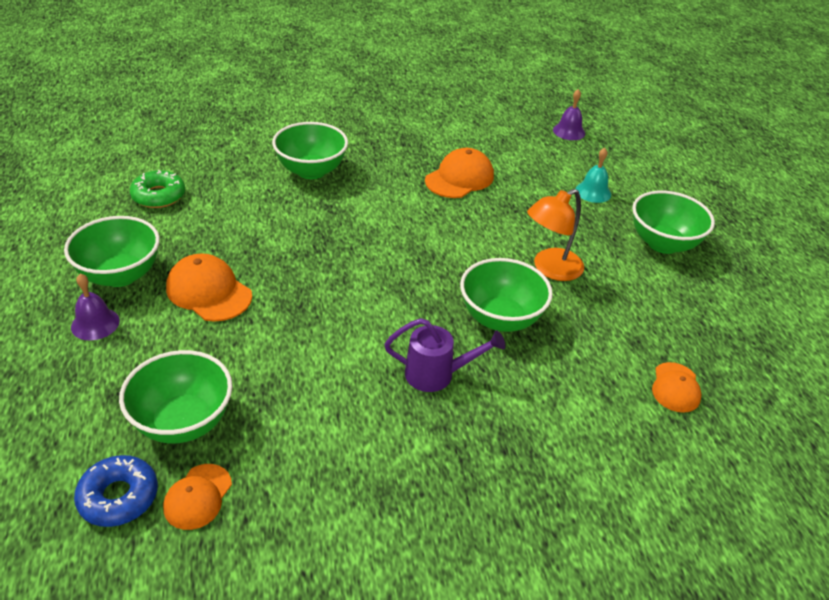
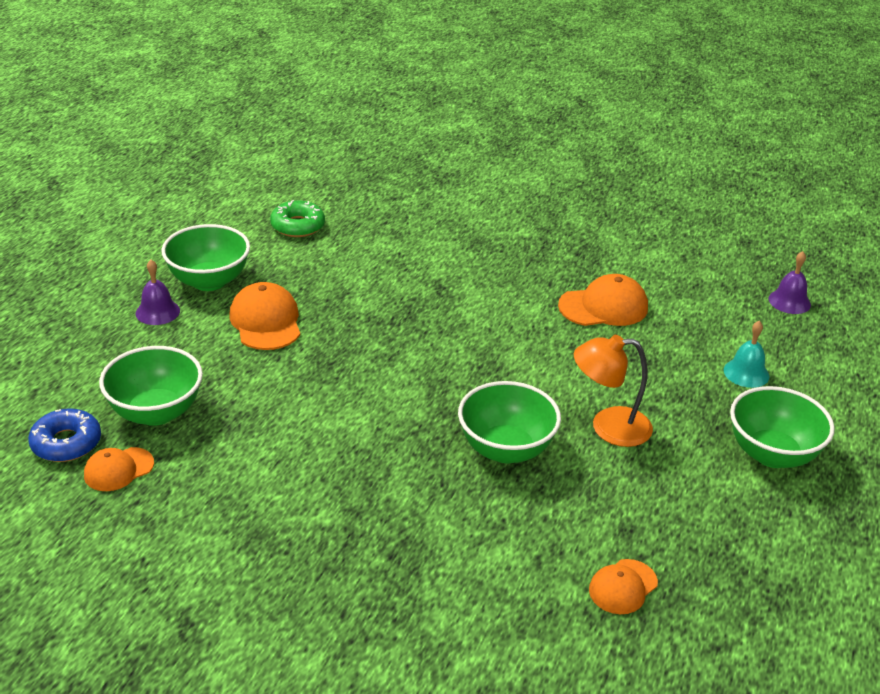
camera: 35 degrees right, 5 degrees down
green bowl [272,122,348,179] -> none
purple watering can [384,318,505,392] -> none

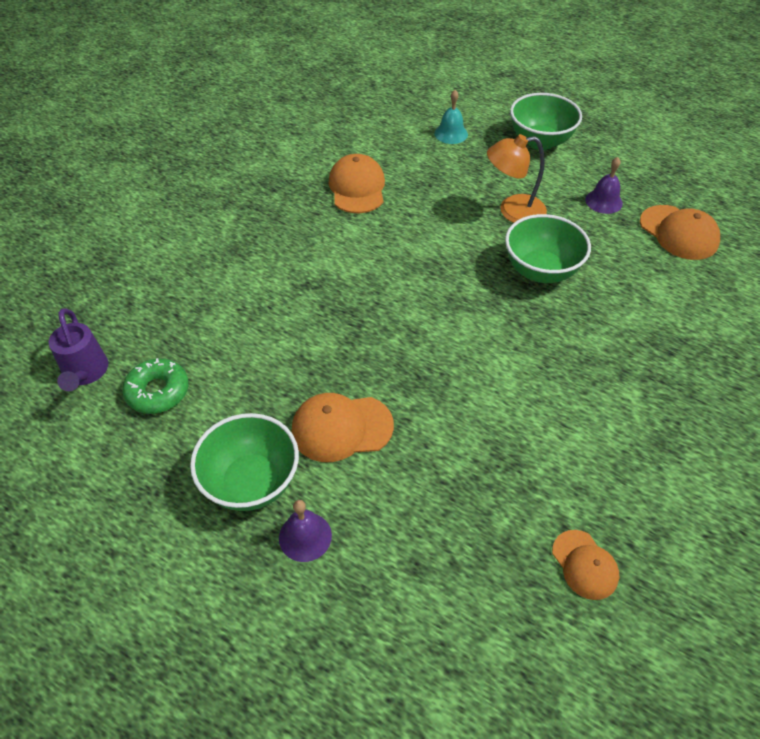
camera: 80 degrees left, 15 degrees up
blue donut [28,409,101,462] -> none
green bowl [99,346,203,426] -> none
orange lamp [574,335,653,447] -> orange lamp turned 75 degrees clockwise [487,134,547,223]
orange cap [589,559,658,614] -> orange cap [640,205,720,260], size x1.57
purple bell [768,251,811,314] -> purple bell moved to [585,157,623,214]
none -> purple watering can [49,308,108,391]

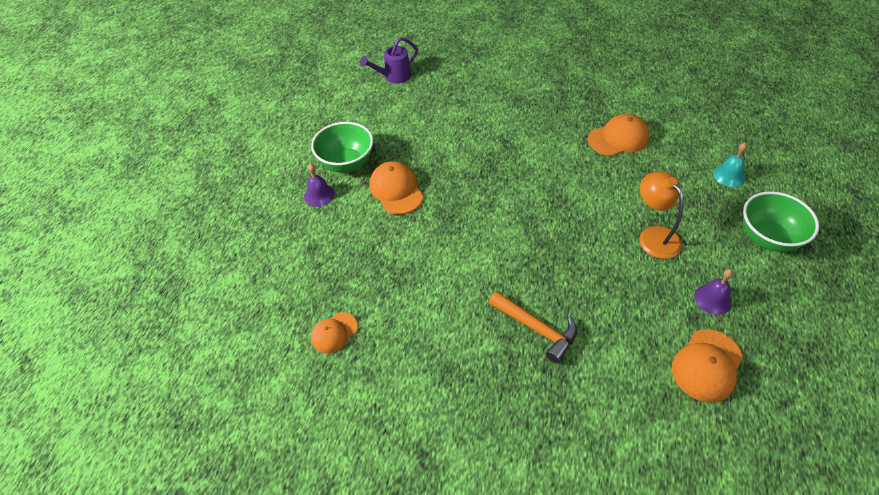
camera: 75 degrees right, 0 degrees up
green donut [122,358,189,414] -> none
green bowl [505,214,591,283] -> none
none -> orange hammer [489,291,577,363]

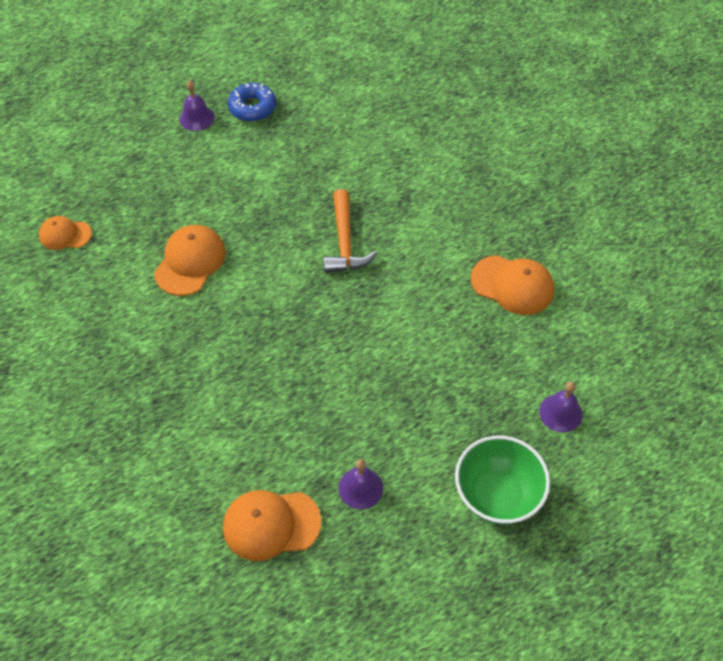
camera: 45 degrees right, 5 degrees up
green bowl [311,122,373,172] -> blue donut [228,83,276,122]
purple watering can [360,37,418,84] -> none
orange cap [369,161,424,214] -> orange cap moved to [154,225,226,296]
orange hammer [489,291,577,363] -> orange hammer moved to [323,189,377,273]
orange lamp [640,172,684,259] -> none
turquoise bell [713,143,747,187] -> purple bell [539,382,582,432]

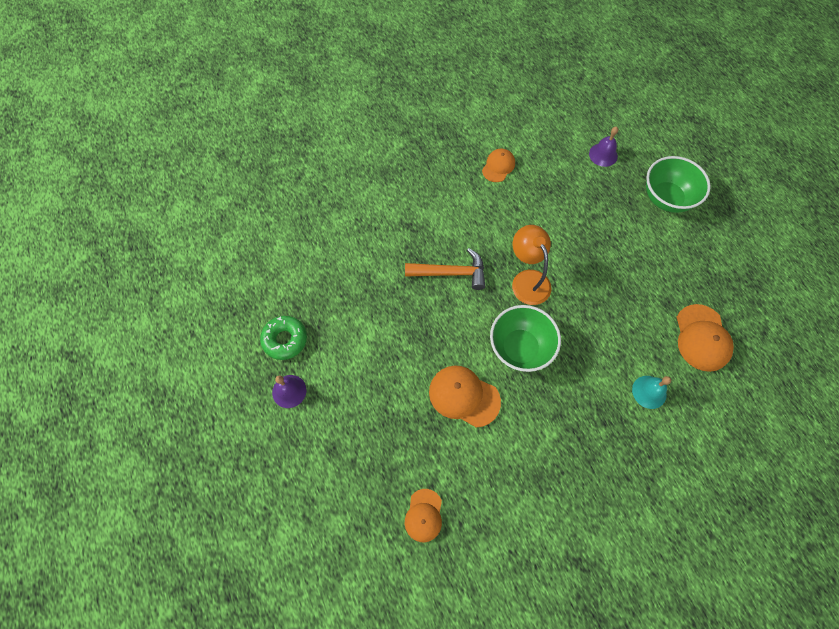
camera: 85 degrees left, 10 degrees up
blue donut [228,83,276,122] -> green donut [260,316,307,360]
purple bell [338,459,383,509] -> none
orange cap [471,255,554,315] -> orange cap [482,149,515,182], size x0.64
none -> green bowl [490,305,561,372]
none -> orange lamp [512,225,552,305]
none -> turquoise bell [632,376,671,409]

